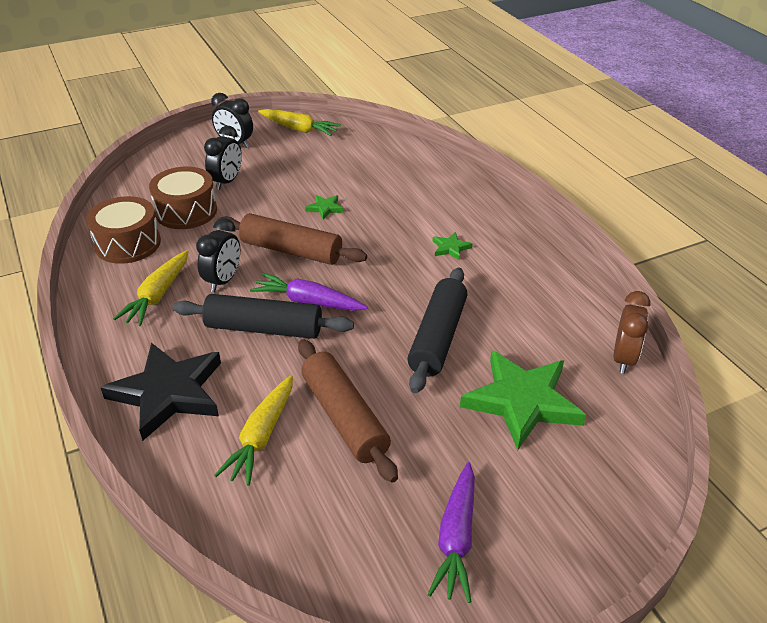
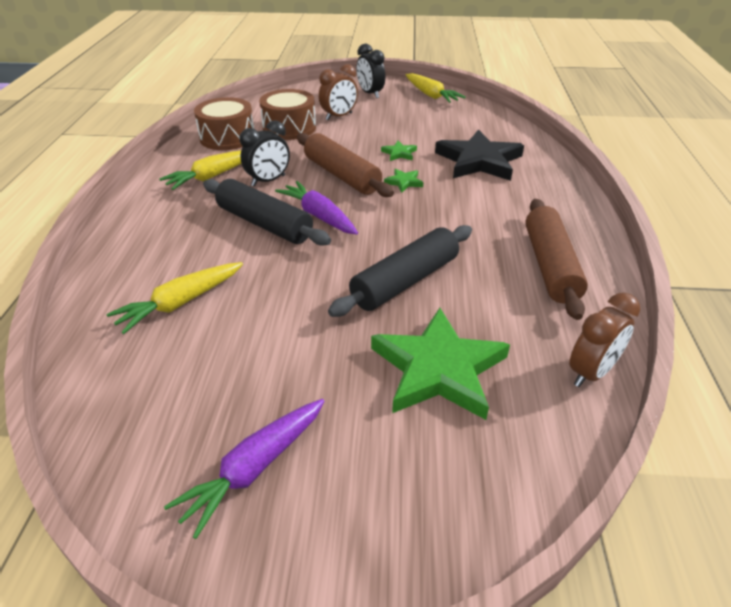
camera: 30 degrees right, 0 degrees up
black star [101,343,221,441] -> black star moved to [435,129,524,181]
black clock [204,126,242,190] -> brown clock [319,64,358,120]
brown rolling pin [298,339,398,483] -> brown rolling pin moved to [525,199,588,320]
green star [433,232,473,260] -> green star moved to [384,169,423,193]

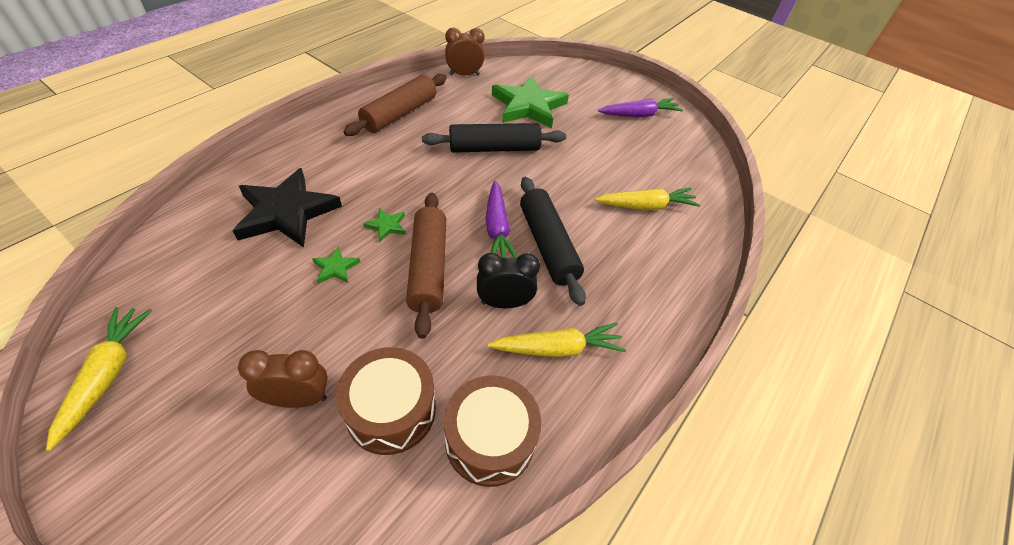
camera: 150 degrees left, 10 degrees up
black clock [356,44,385,98] -> none

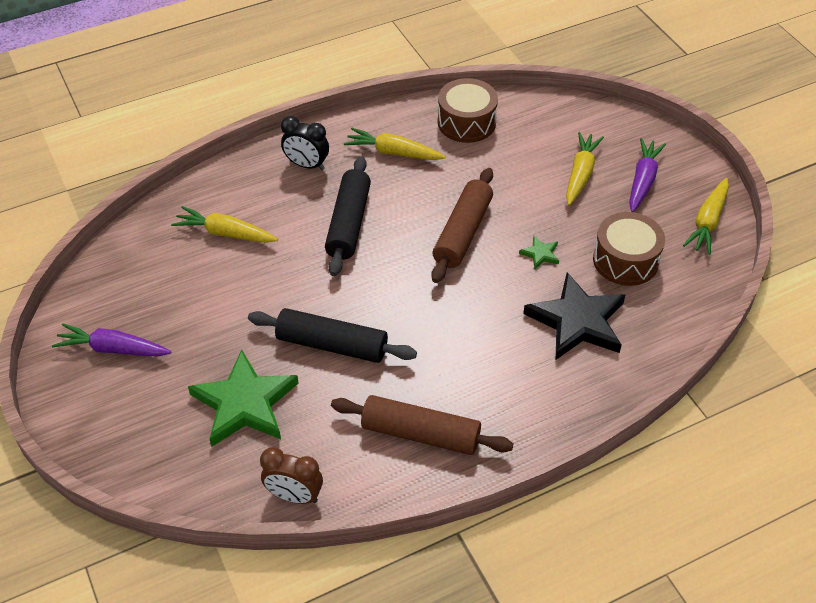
camera: 150 degrees left, 0 degrees up
brown clock [238,350,328,408] -> yellow carrot [566,132,604,206]
brown drum [336,347,436,455] -> brown drum moved to [593,212,665,286]
brown rolling pin [343,74,447,136] -> brown rolling pin turned 45 degrees clockwise [331,395,513,455]
green star [363,208,406,242] -> none
black clock [477,253,540,308] -> black clock moved to [281,116,329,170]
purple carrot [486,181,518,258] -> purple carrot moved to [629,138,666,212]

